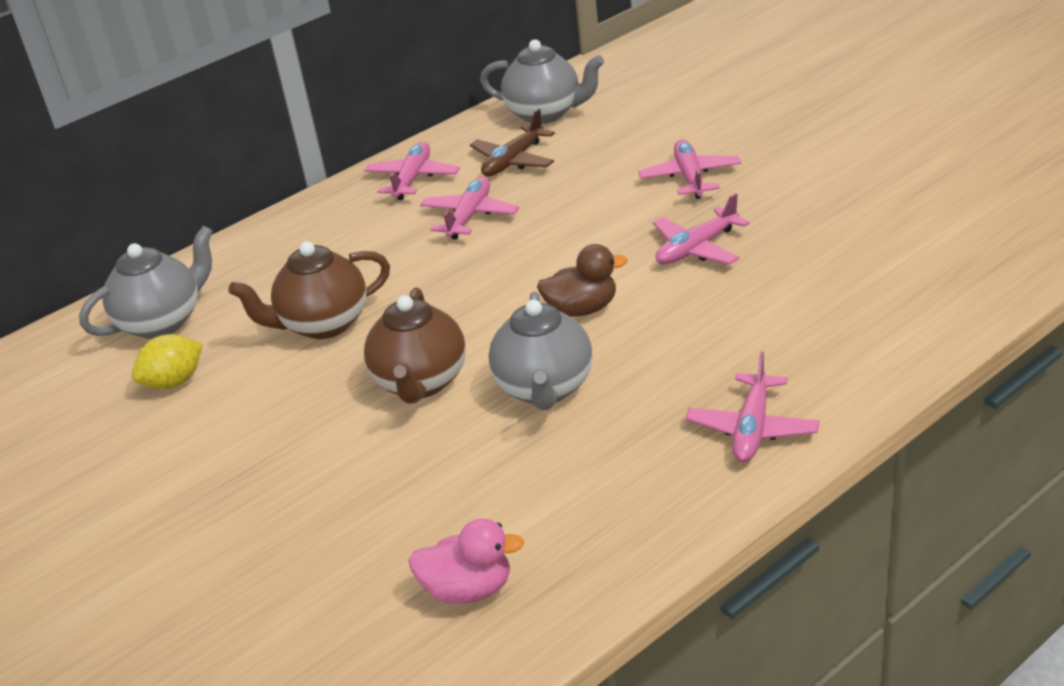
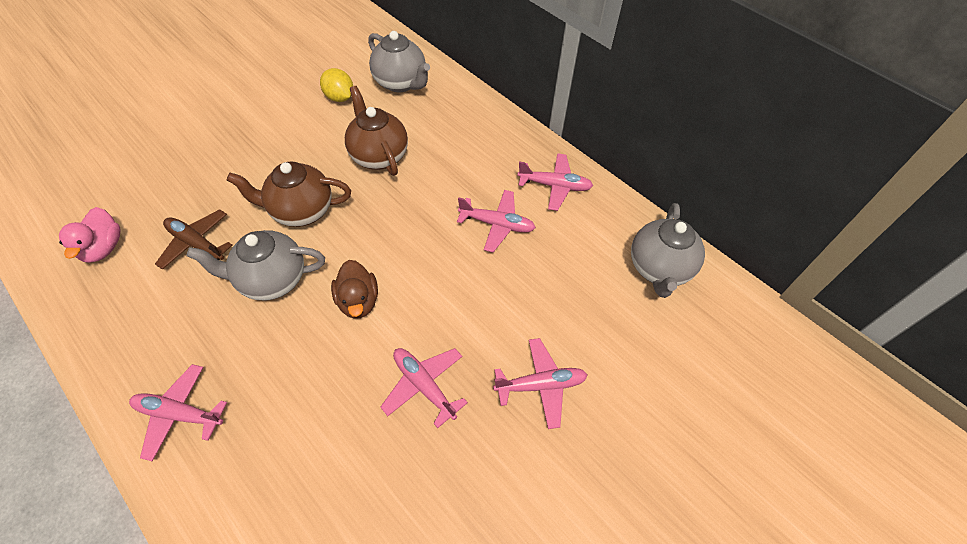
camera: 80 degrees right, 20 degrees up
brown plane [470,109,555,176] -> brown plane moved to [155,209,232,270]

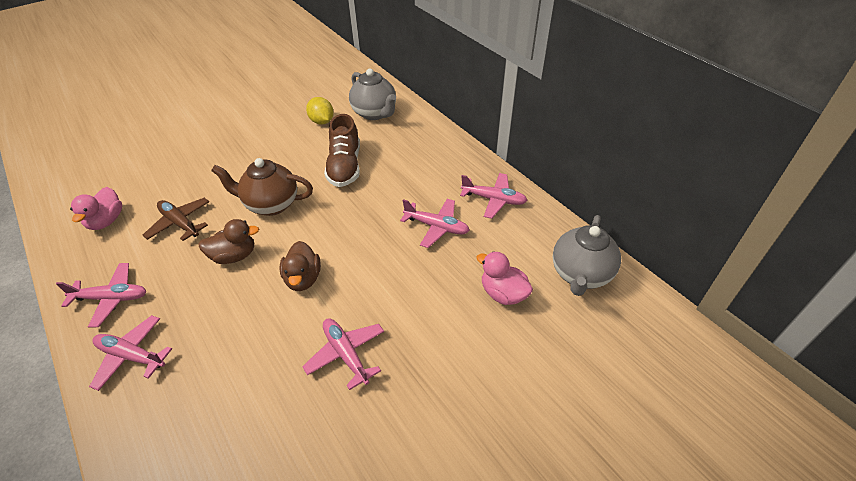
camera: 10 degrees right, 10 degrees down
grey teapot [186,230,325,300] -> brown duck [198,219,259,264]
brown teapot [345,86,408,176] -> brown shoe [324,114,360,187]
pink plane [493,338,587,429] -> pink plane moved to [56,263,146,328]
none -> pink duck [476,251,533,305]

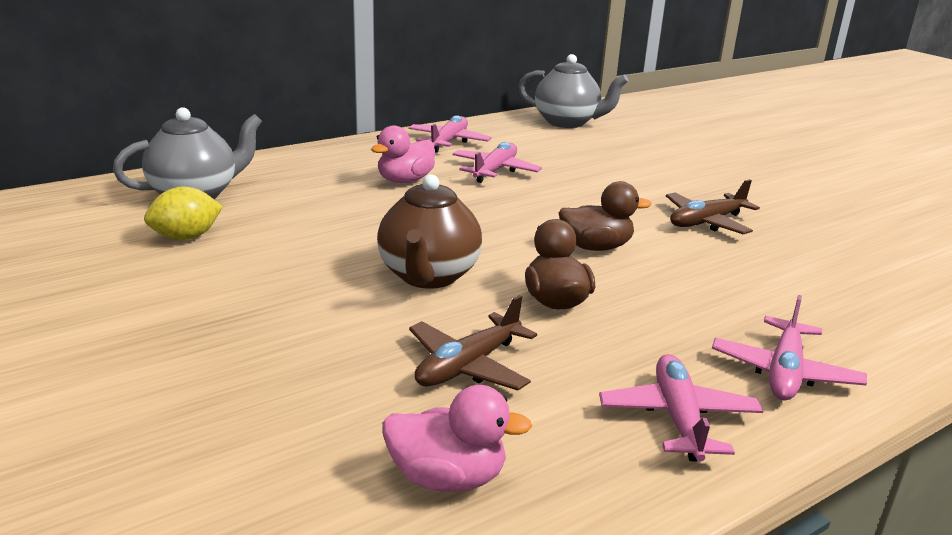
camera: 90 degrees left, 20 degrees down
pink plane [302,318,384,390] -> brown plane [666,179,760,234]
brown shoe [324,114,360,187] -> none
pink duck [476,251,533,305] -> pink duck moved to [371,125,435,183]

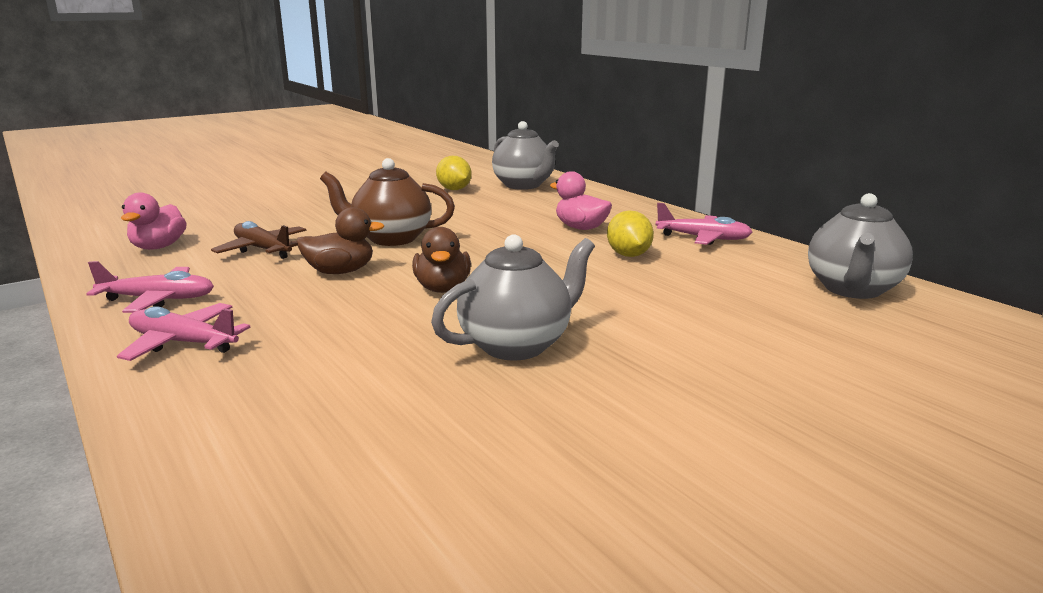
camera: 90 degrees right, 5 degrees down
pink plane [452,142,542,183] -> yellow lemon [607,210,654,257]
brown plane [666,179,760,234] -> grey teapot [431,234,595,361]

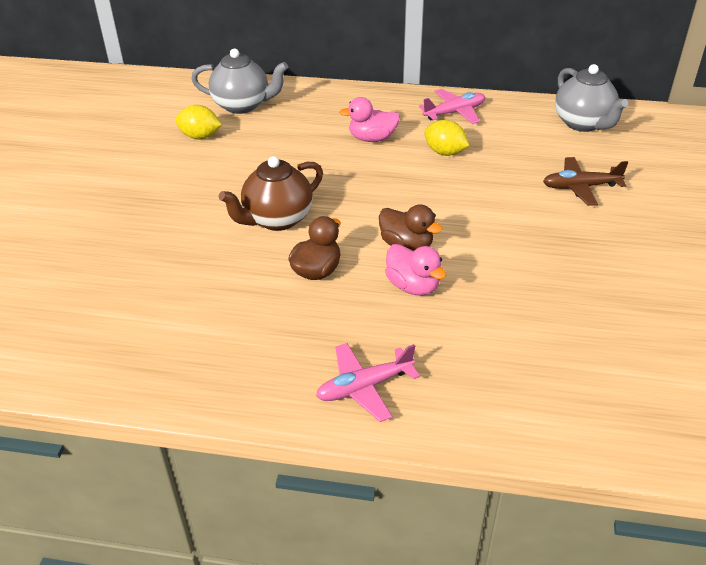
camera: 45 degrees left, 20 degrees up
pink plane [86,261,214,313] -> none
pink duck [121,192,187,250] -> pink duck moved to [385,244,446,296]
brown plane [211,221,306,259] -> brown plane moved to [543,157,628,206]
grey teapot [431,234,595,361] -> none

